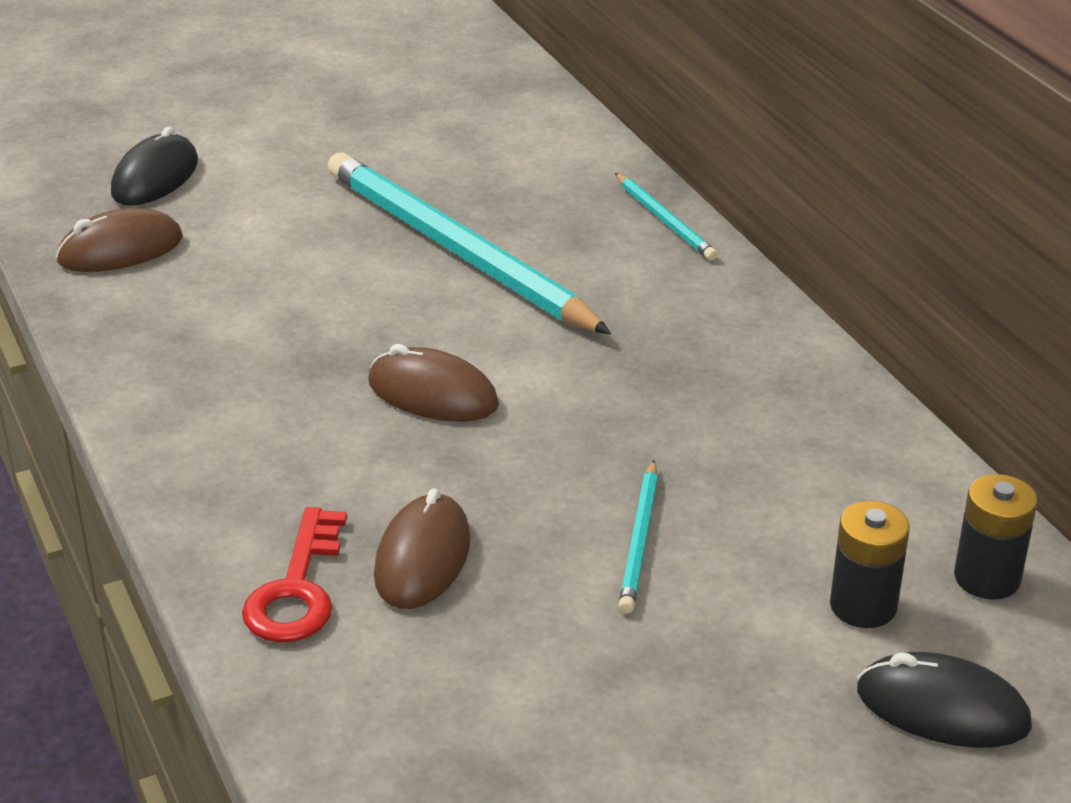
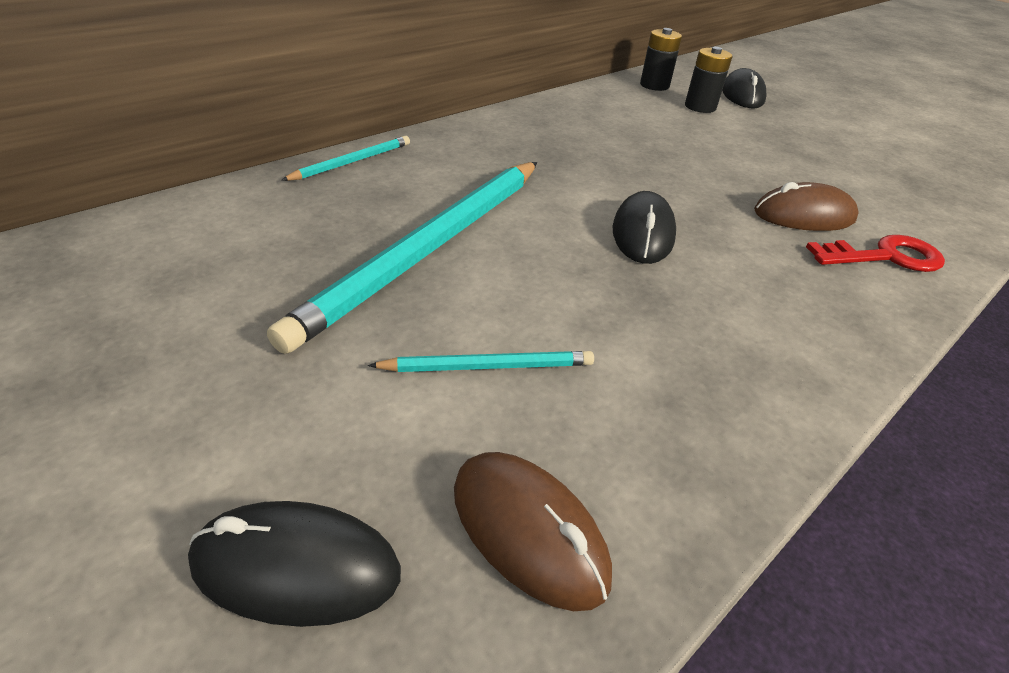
camera: 110 degrees left, 5 degrees up
brown mouse [368,344,499,422] -> black mouse [613,191,676,264]
turquoise pencil [618,460,658,614] -> turquoise pencil moved to [368,351,594,372]

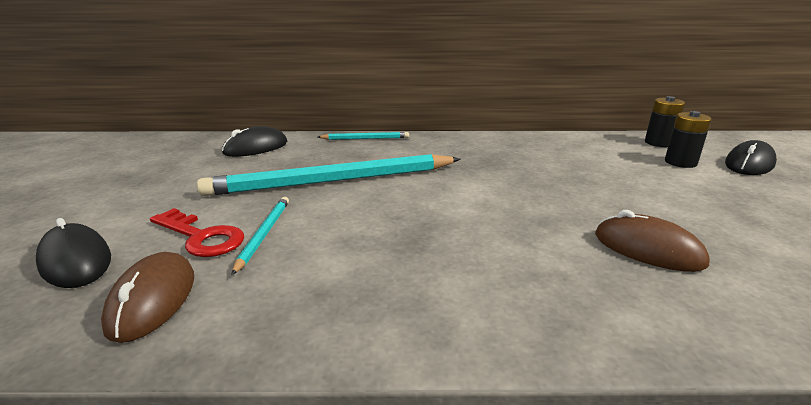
camera: 45 degrees right, 15 degrees down
turquoise pencil [368,351,594,372] -> turquoise pencil turned 120 degrees counterclockwise [231,197,289,275]
black mouse [613,191,676,264] -> black mouse moved to [222,126,287,157]
red key [806,235,945,272] -> red key moved to [150,208,244,257]

